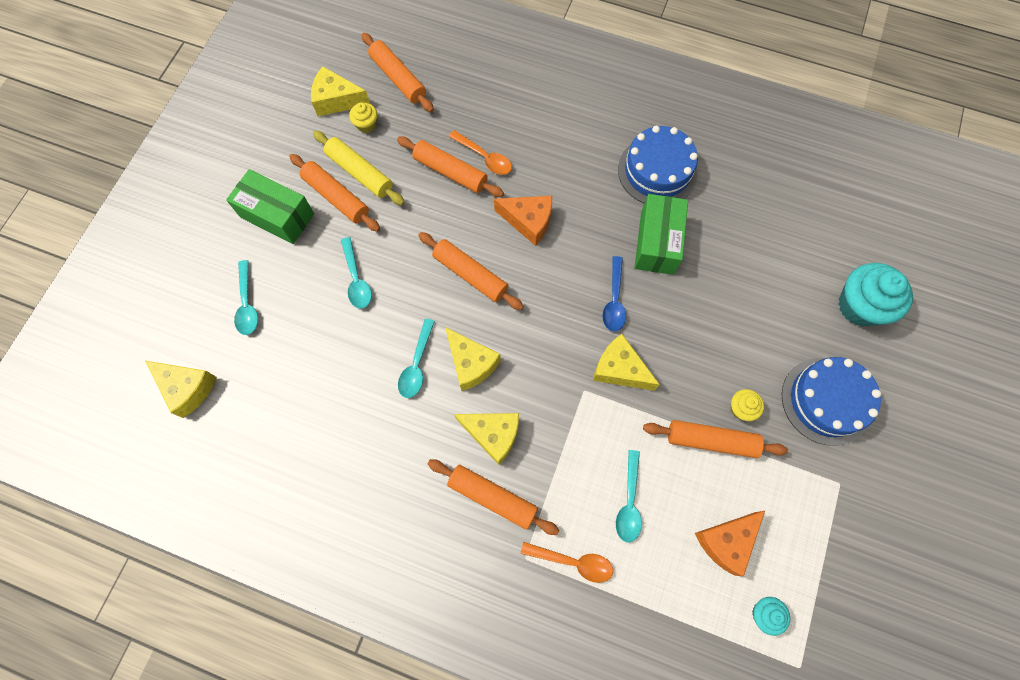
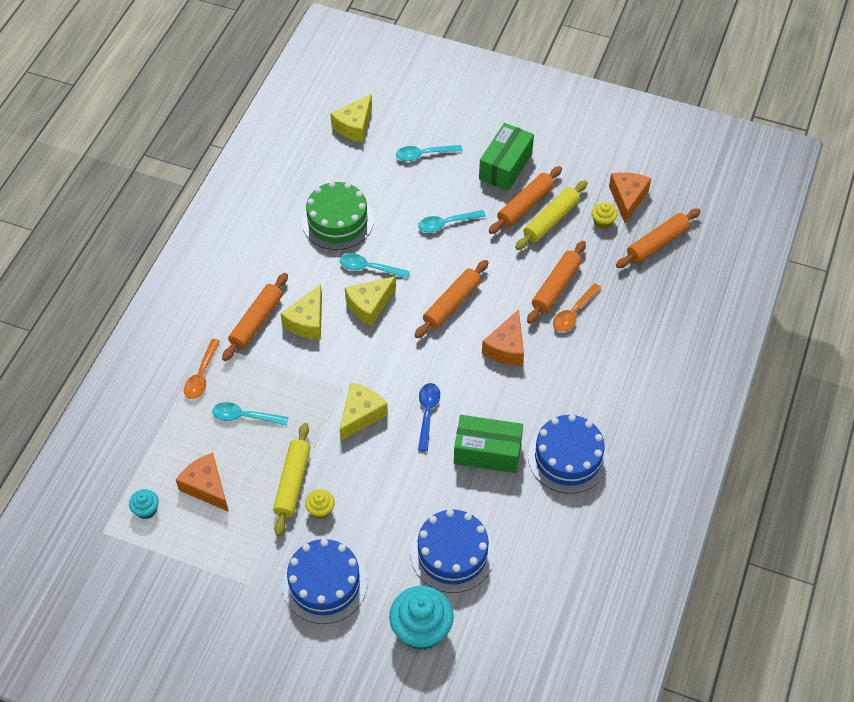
camera: 90 degrees right, 15 degrees down
yellow cheese [311,66,370,116] -> orange cheese [609,172,651,223]
blue spoon [603,256,626,331] -> blue spoon turned 90 degrees clockwise [418,383,440,451]
orange rolling pin [643,420,788,458] -> yellow rolling pin [273,423,310,536]
none -> green cake [302,181,374,250]
none -> blue cake [411,509,495,593]

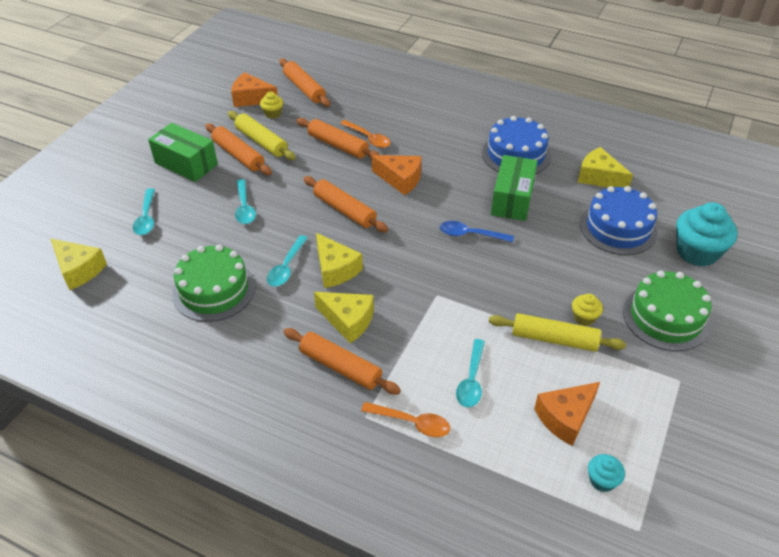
camera: 85 degrees left, 10 degrees down
blue cake [282,539,367,624] -> green cake [623,271,712,351]
yellow cheese [340,383,388,441] -> yellow cheese moved to [577,147,633,187]

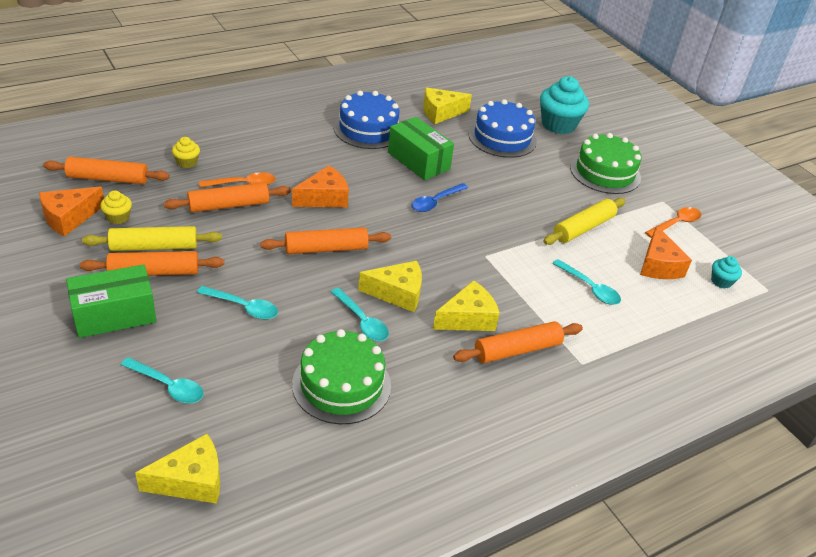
camera: 60 degrees left, 5 degrees down
orange spoon [361,402,450,437] -> orange spoon moved to [645,207,701,238]
yellow cupcake [572,294,603,326] -> yellow cupcake moved to [172,137,200,168]

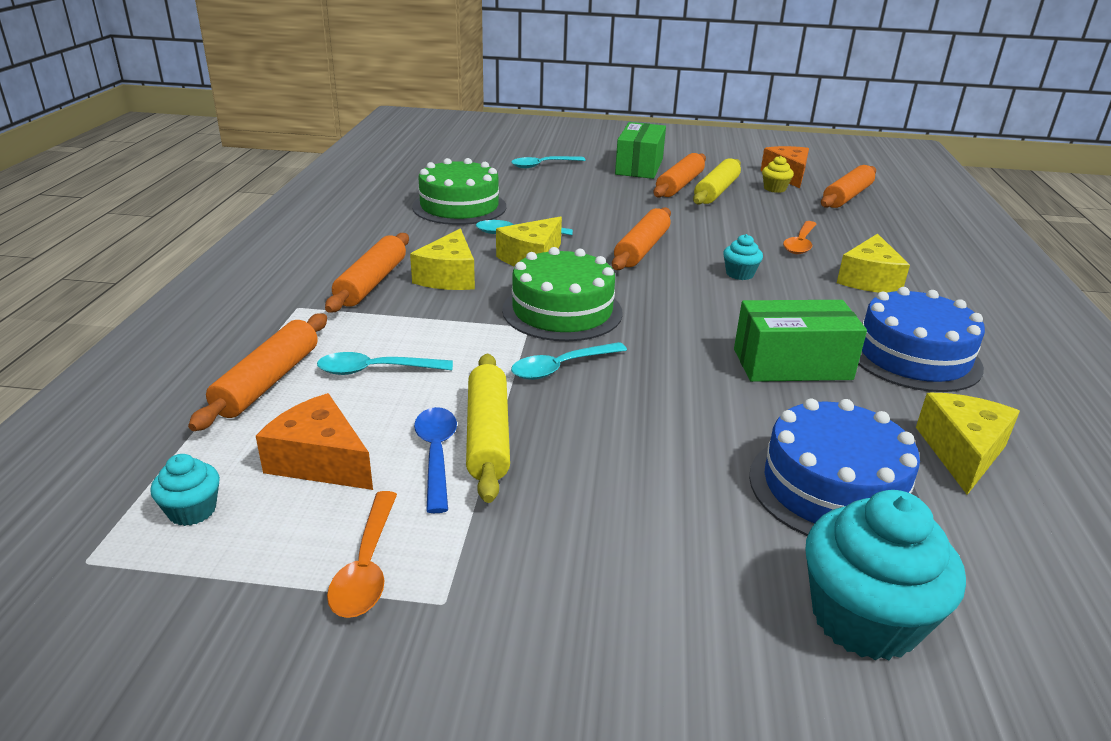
camera: 130 degrees right, 10 degrees down
yellow cheese [135,434,220,504] -> yellow cheese moved to [837,234,910,293]
orange rolling pin [164,183,291,213] -> orange rolling pin moved to [188,313,327,431]
yellow cupcake [172,137,200,168] -> none
turquoise spoon [197,286,278,319] -> turquoise spoon moved to [511,342,627,380]
orange cheese [292,166,349,207] -> turquoise cupcake [723,234,763,280]
blue spoon [411,183,468,212] -> blue spoon moved to [414,407,457,513]
green cake [570,133,642,194] -> green cake moved to [502,247,623,341]

